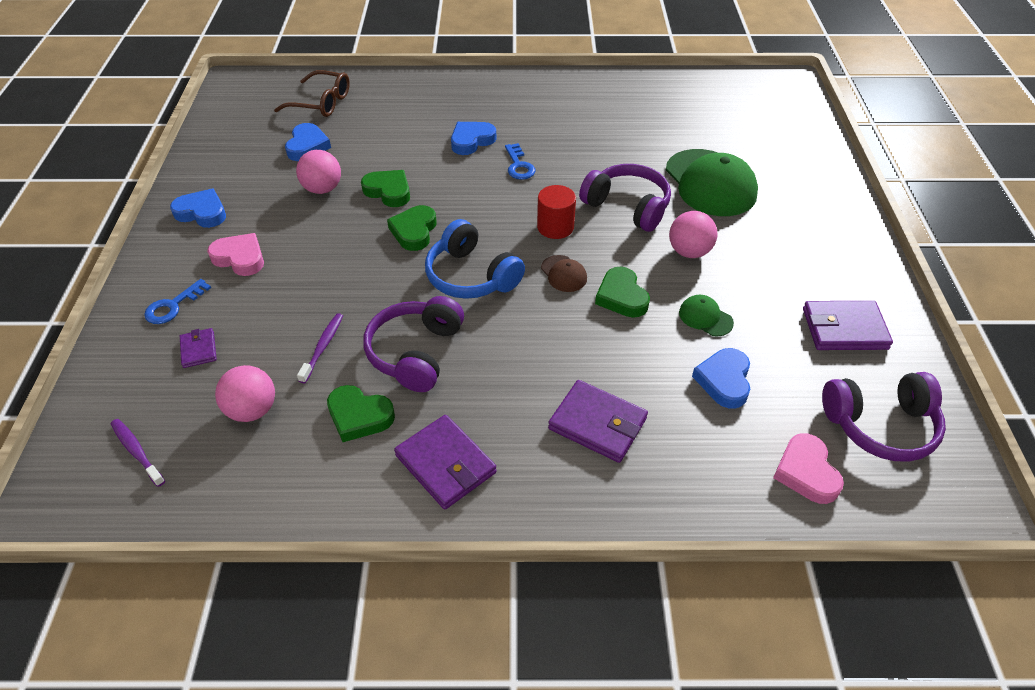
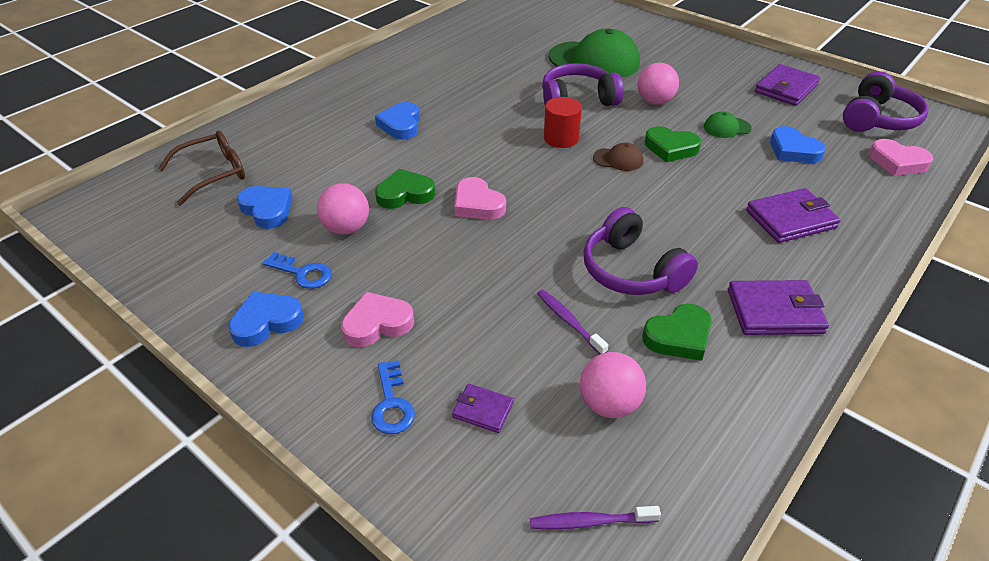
camera: 50 degrees left, 5 degrees down
green heart [387,205,437,251] -> pink heart [454,177,506,220]
blue headphones [425,219,525,299] -> none
blue key [505,143,535,180] -> blue key moved to [263,252,332,289]

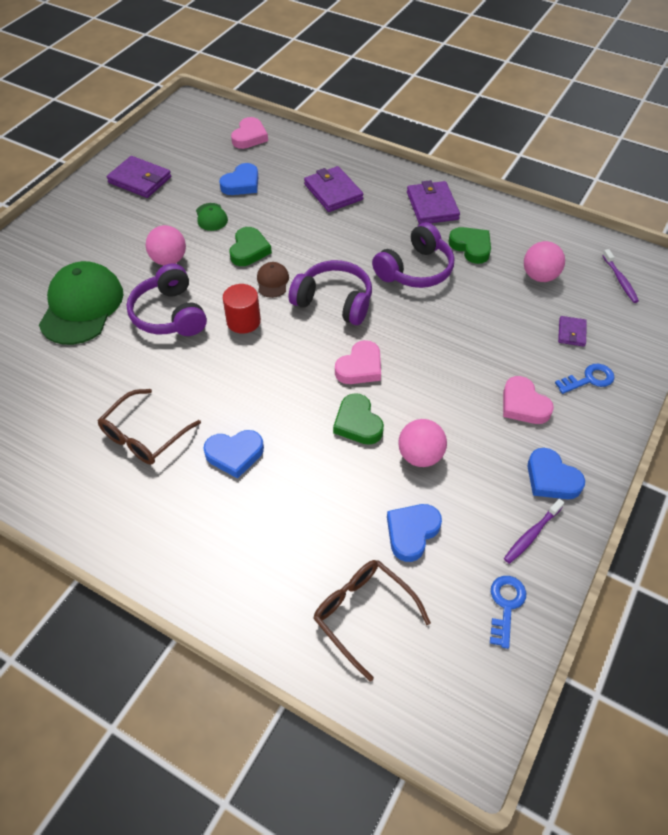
camera: 100 degrees left, 10 degrees up
blue key [263,252,332,289] -> blue key moved to [490,576,526,649]
purple toothbrush [537,290,608,354] -> purple toothbrush moved to [504,499,564,564]
purple headphones [843,71,929,132] -> purple headphones moved to [289,260,372,325]
none -> brown glasses [97,389,201,465]

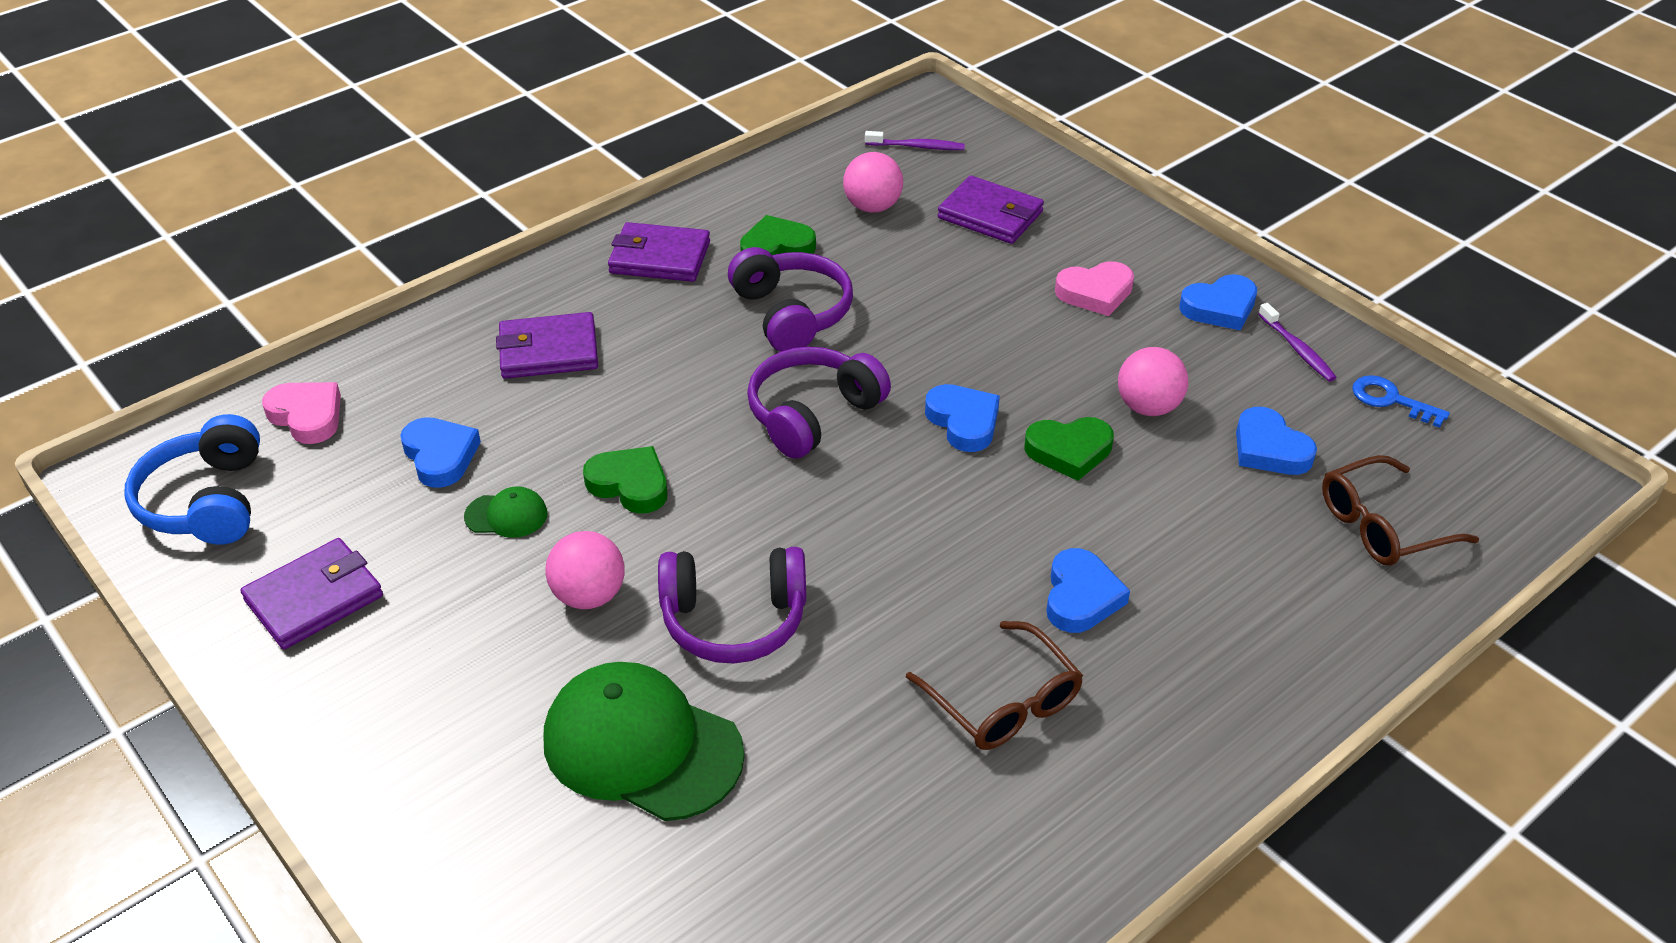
camera: 70 degrees left, 10 degrees down
red cylinder [223,284,261,334] -> none
brown cap [257,262,289,298] -> none
pink heart [335,340,381,384] -> blue heart [925,384,1000,452]
blue key [555,364,614,394] -> none
purple wallet [558,316,587,347] -> purple wallet [938,175,1044,244], size x1.81
none -> blue headphones [125,414,260,545]

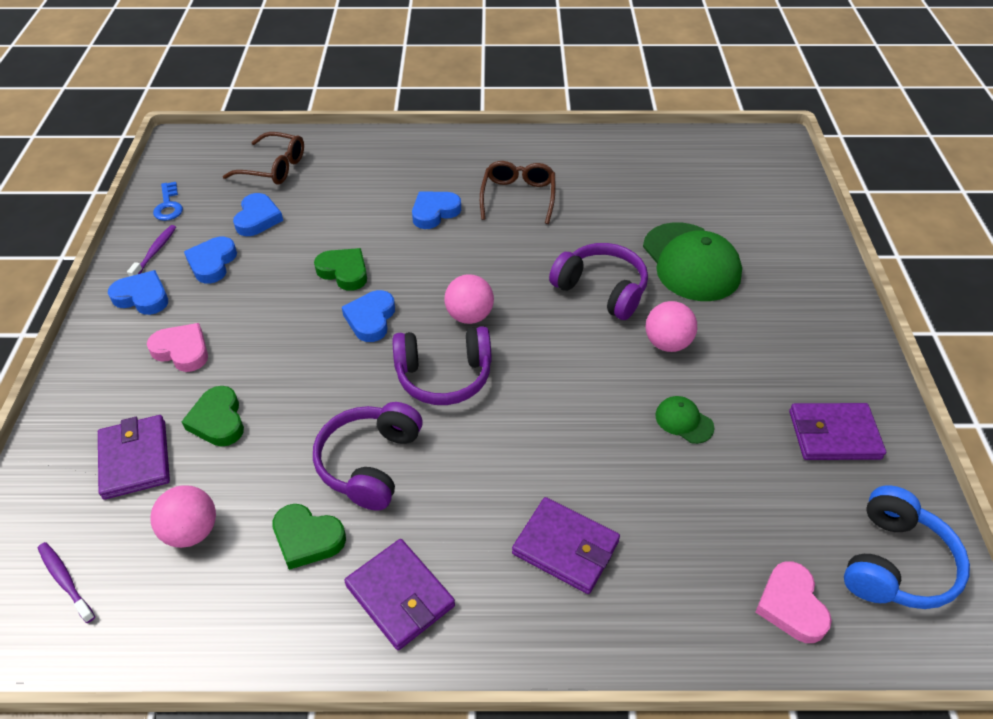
camera: 140 degrees left, 5 degrees up
blue heart [400,417,481,488] -> blue heart moved to [184,237,237,284]
green heart [583,446,667,514] -> green heart moved to [182,386,244,446]
pink ball [1118,347,1188,416] -> pink ball moved to [444,274,494,324]

